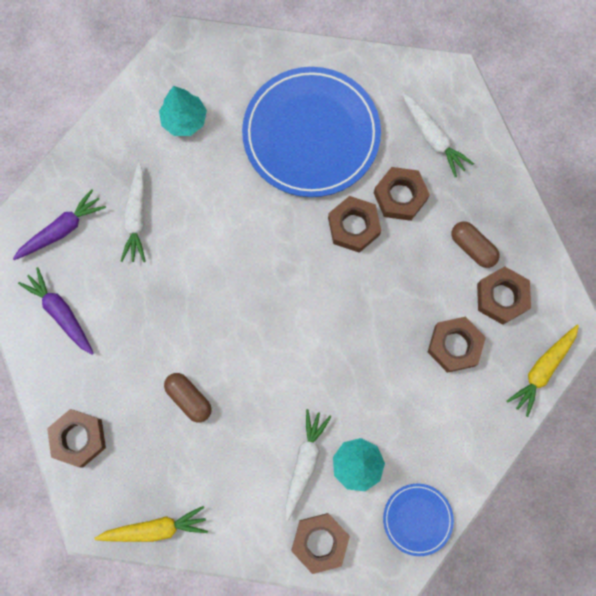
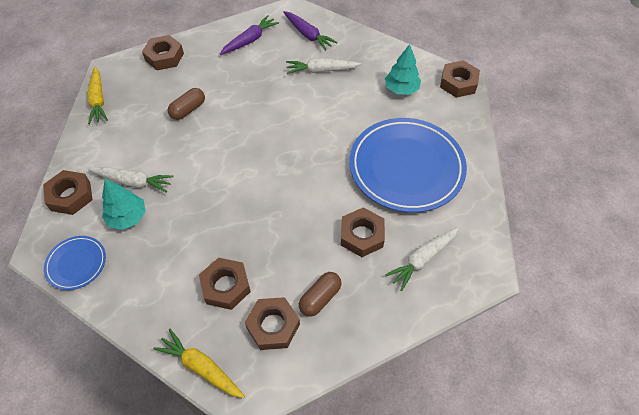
camera: 85 degrees right, 20 degrees down
brown nut [328,196,381,253] -> brown nut moved to [440,60,480,98]

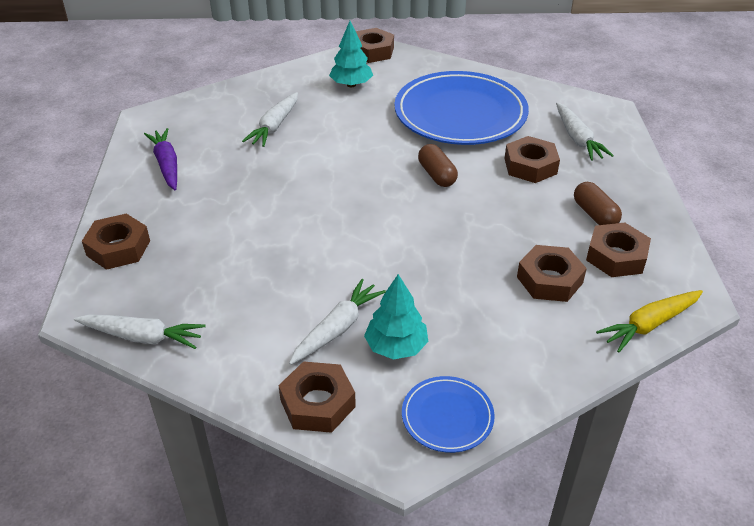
camera: 65 degrees left, 15 degrees down
yellow carrot [88,67,108,124] -> white carrot [74,314,205,349]
brown capsule [168,88,205,120] -> brown capsule moved to [418,144,458,187]
purple carrot [283,11,337,51] -> none

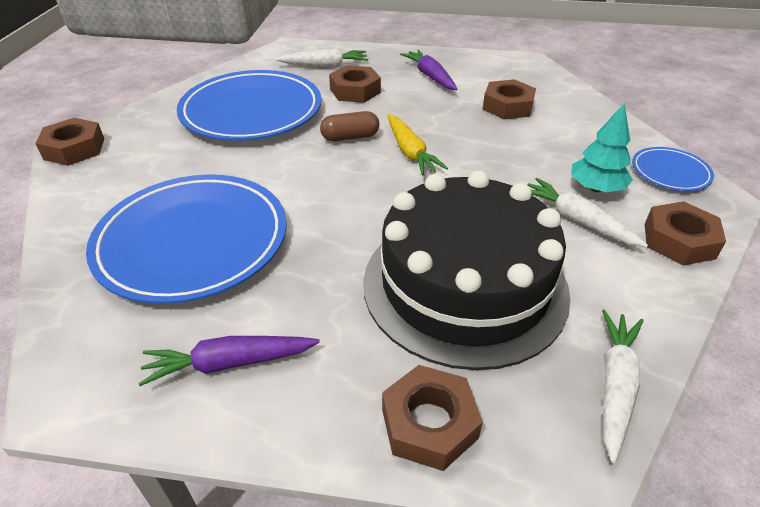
camera: 80 degrees left, 0 degrees up
white carrot [242,92,298,147] -> blue plate [86,174,286,304]
turquoise tree [329,21,373,87] -> none
brown capsule [574,182,622,225] -> purple carrot [400,50,457,90]
brown nut [586,222,651,277] -> none
yellow carrot [596,290,703,353] -> yellow carrot moved to [387,114,448,176]
none -> black cake [363,171,571,370]

